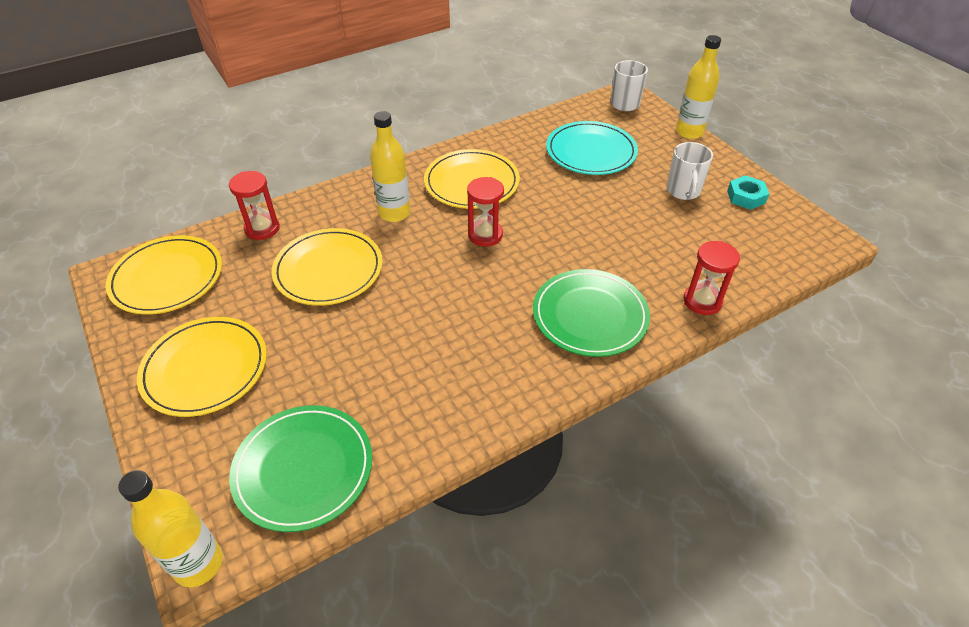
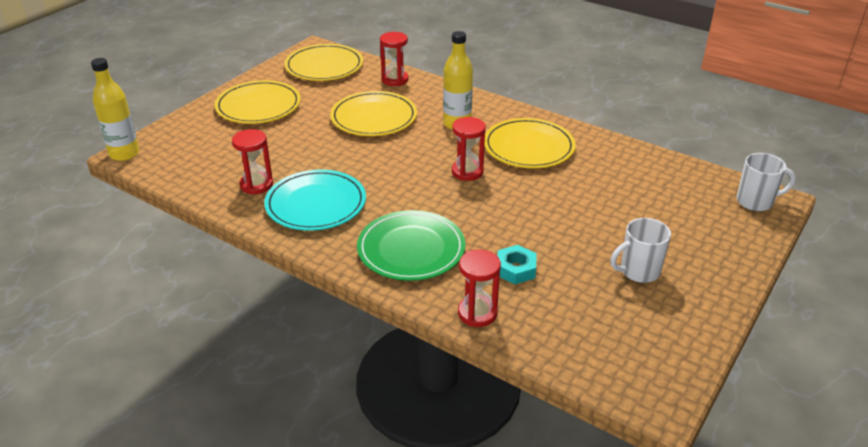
camera: 65 degrees right, 10 degrees down
green plate [229,405,372,532] -> none
turquoise plate [546,121,638,175] -> turquoise plate moved to [264,170,366,231]
yellow bottle [676,35,721,139] -> none
turquoise nut [727,175,769,210] -> turquoise nut moved to [497,245,537,284]
none -> red hourglass [232,129,273,195]

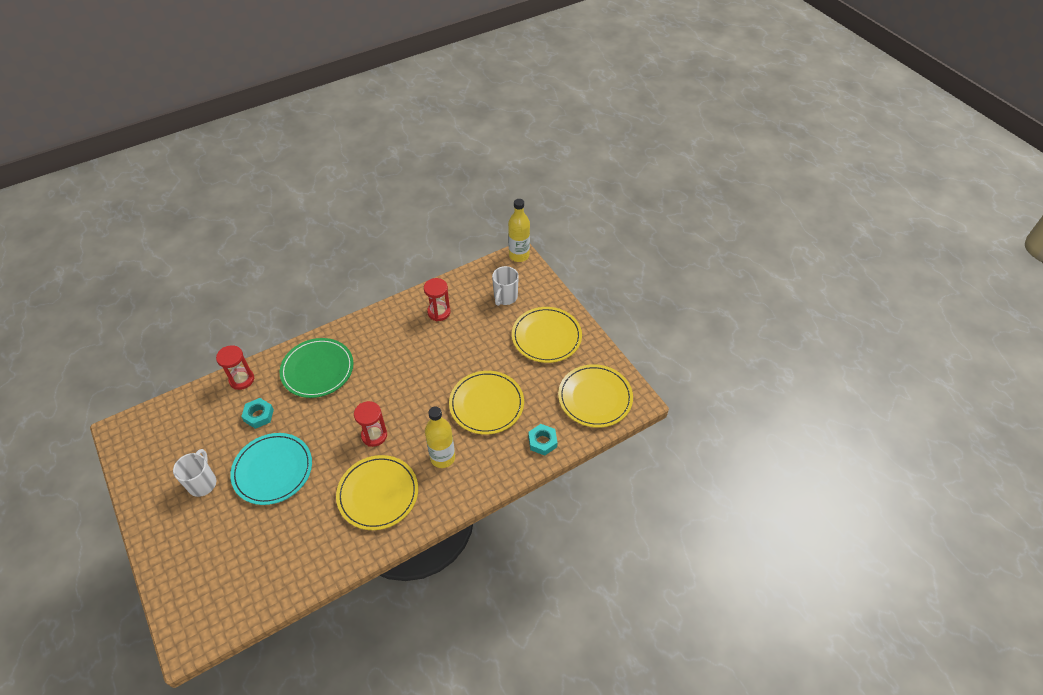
camera: 115 degrees right, 15 degrees up
turquoise plate [264,170,366,231] -> turquoise plate moved to [230,433,312,505]
red hourglass [380,32,409,86] -> turquoise nut [528,424,558,456]
white mug [737,153,796,211] -> white mug moved to [492,266,519,306]

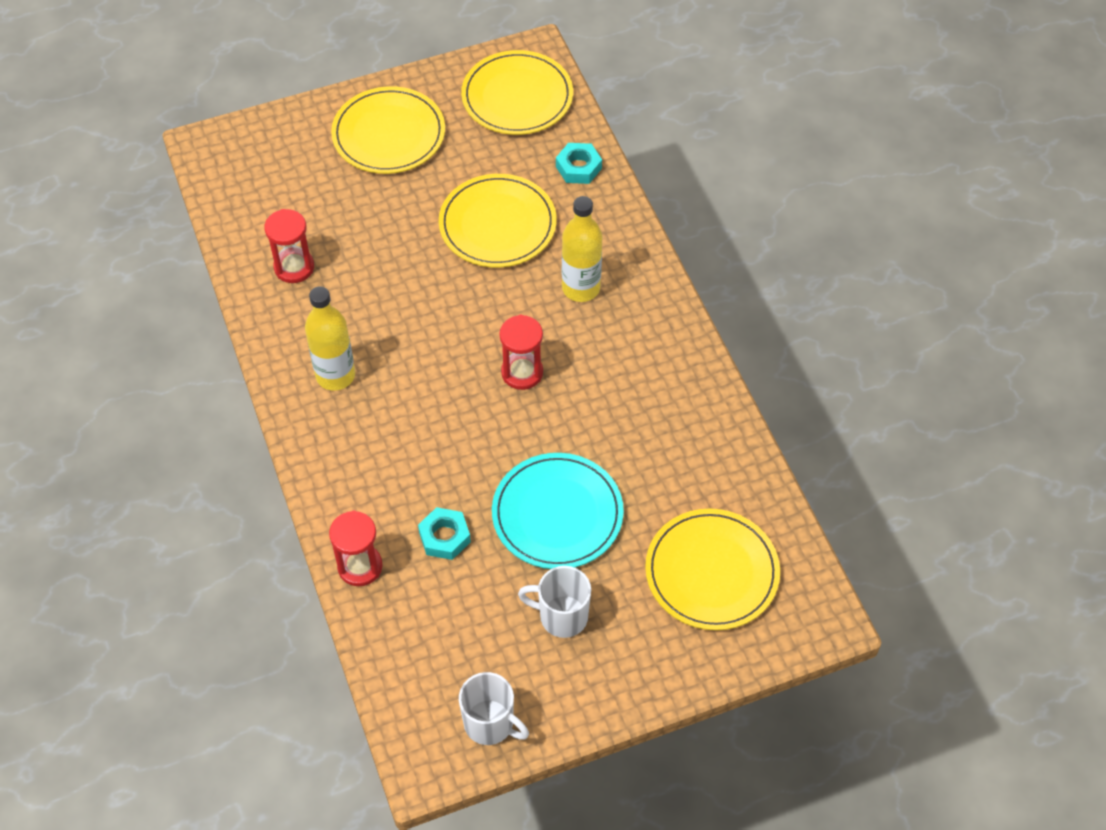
camera: 80 degrees left, 5 degrees up
green plate [280,338,353,398] -> none
yellow plate [336,455,418,530] -> yellow plate moved to [645,509,780,630]
white mug [492,266,519,306] -> white mug moved to [459,672,529,745]
yellow bottle [508,199,530,262] -> yellow bottle moved to [305,286,355,391]

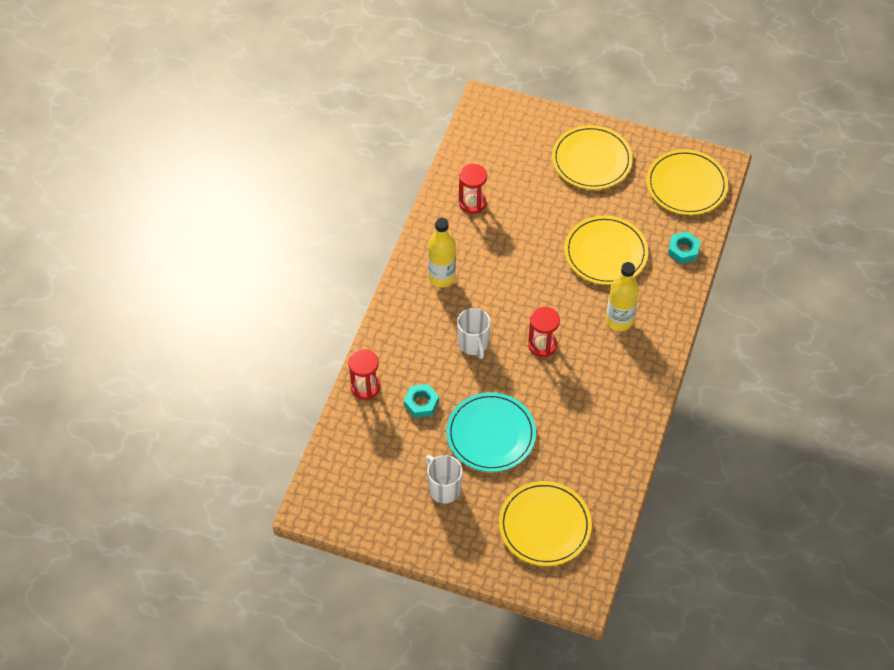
camera: 40 degrees right, 0 degrees up
white mug [459,672,529,745] -> white mug moved to [457,308,491,359]

